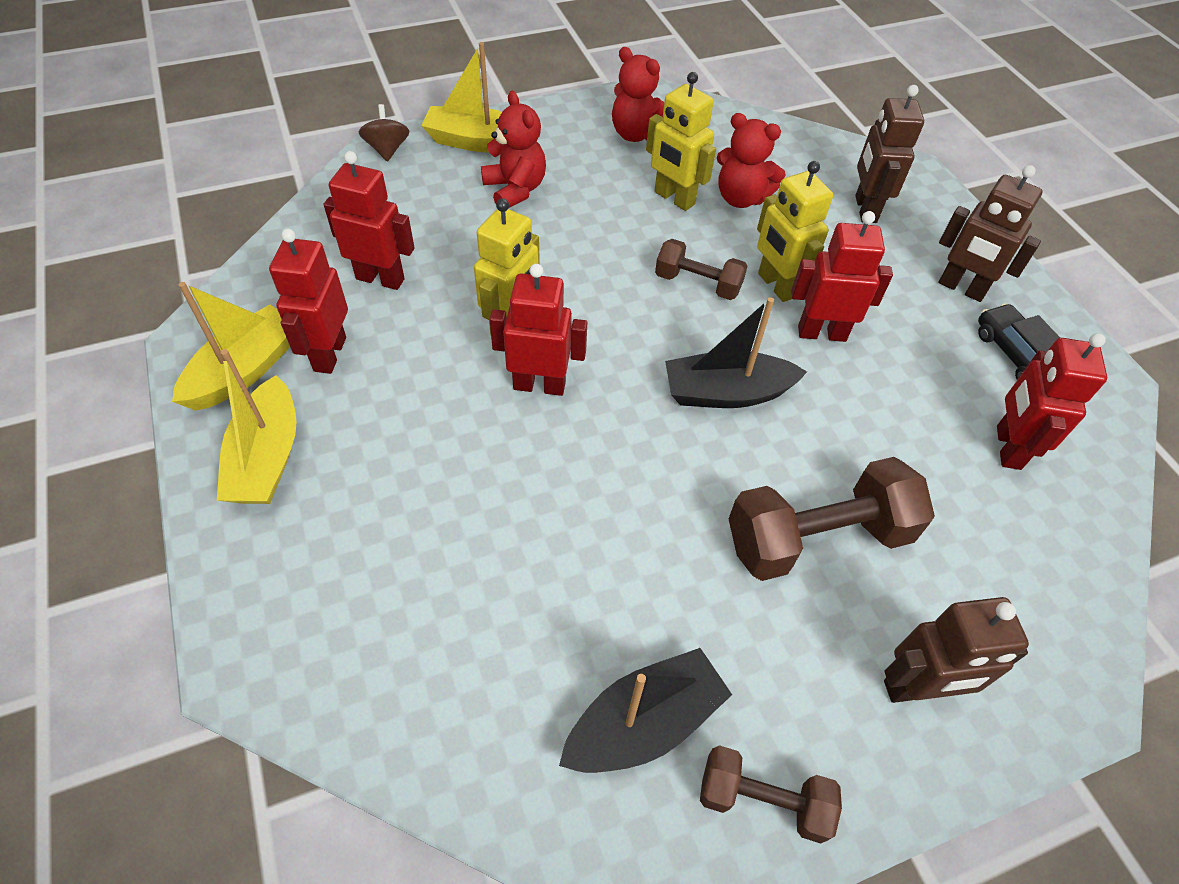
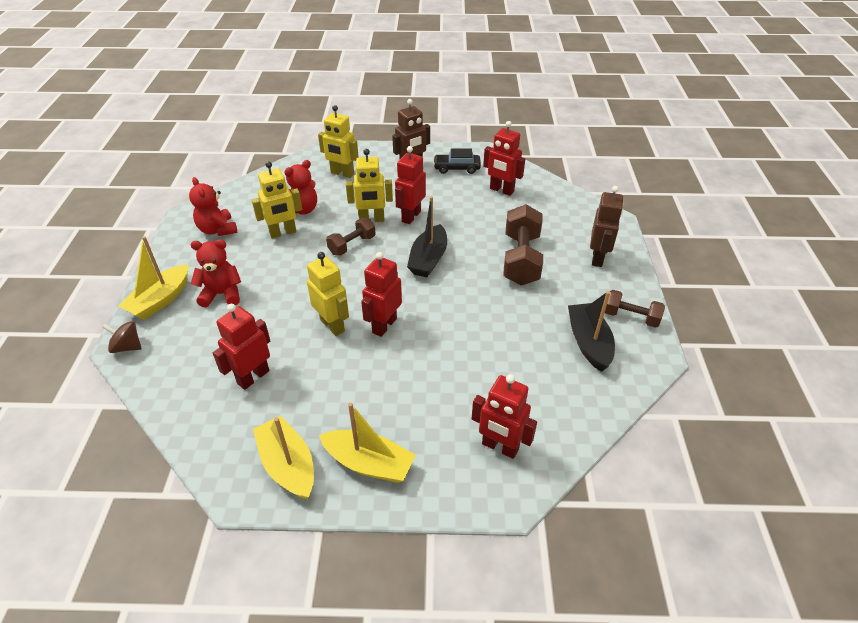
camera: 65 degrees left, 10 degrees down
red robot [269,229,348,374] -> red robot moved to [472,374,537,459]
red teddy bear [612,47,664,142] -> red teddy bear turned 90 degrees clockwise [189,177,237,236]
brown dumbbell [700,745,842,843] -> brown dumbbell turned 75 degrees clockwise [605,290,665,328]
brown robot [855,85,924,223] -> yellow robot [318,105,359,178]

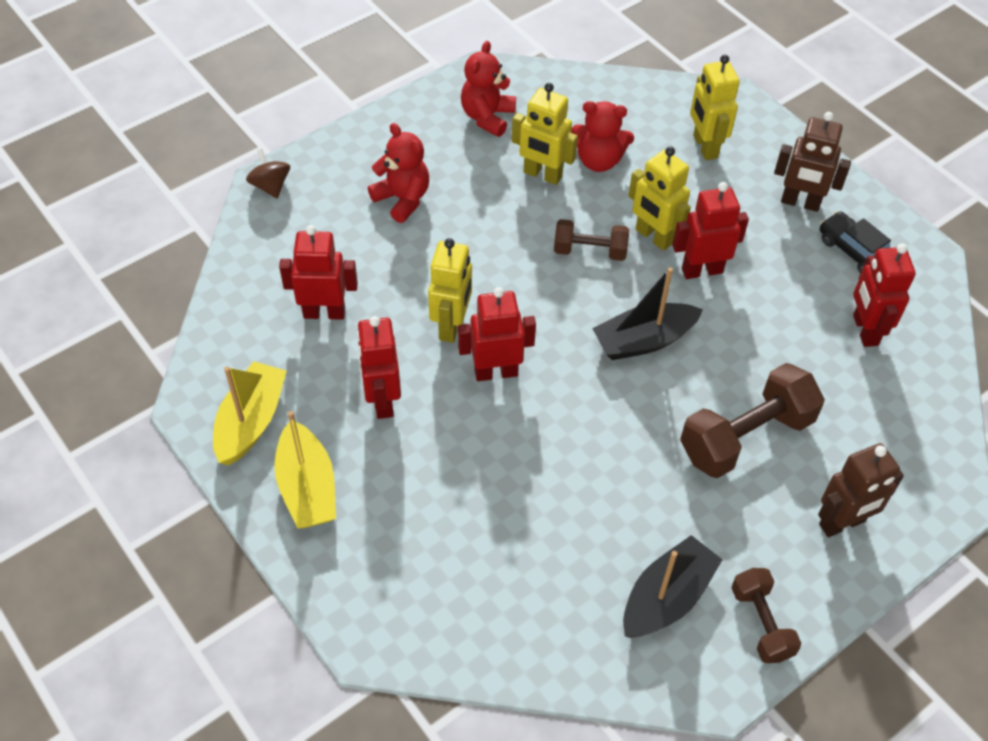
camera: 50 degrees right, 10 degrees up
yellow boat [119,236,188,320] -> none
red robot [472,374,537,459] -> red robot moved to [357,316,401,419]

